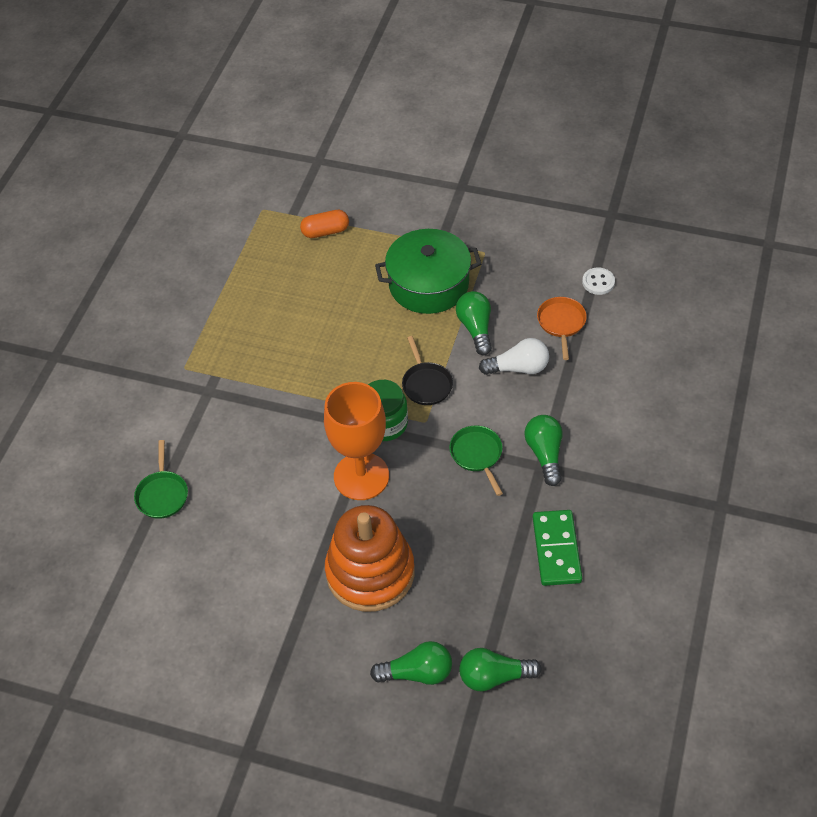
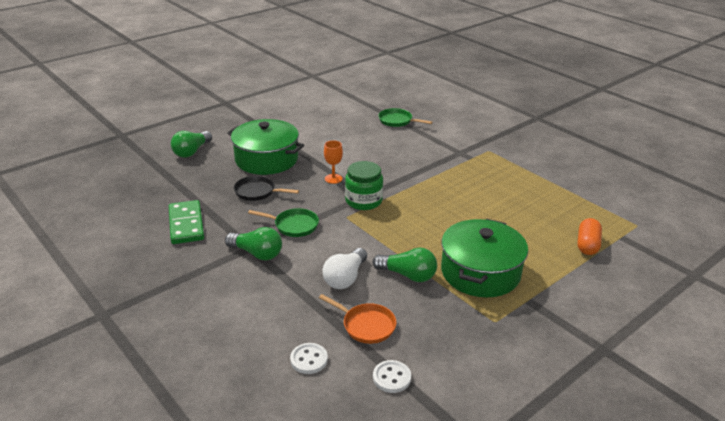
camera: 120 degrees right, 20 degrees down
orange goblet [324,382,389,500] -> orange goblet [324,140,343,184], size x0.43
orange stacking toy [325,505,415,612] -> green pot [227,119,304,175]
black pan [402,336,453,405] -> black pan moved to [234,176,299,201]
green light bulb [459,648,542,691] -> none
green domino [533,510,582,586] -> green domino turned 45 degrees clockwise [169,200,204,244]
none -> white button [290,343,328,374]

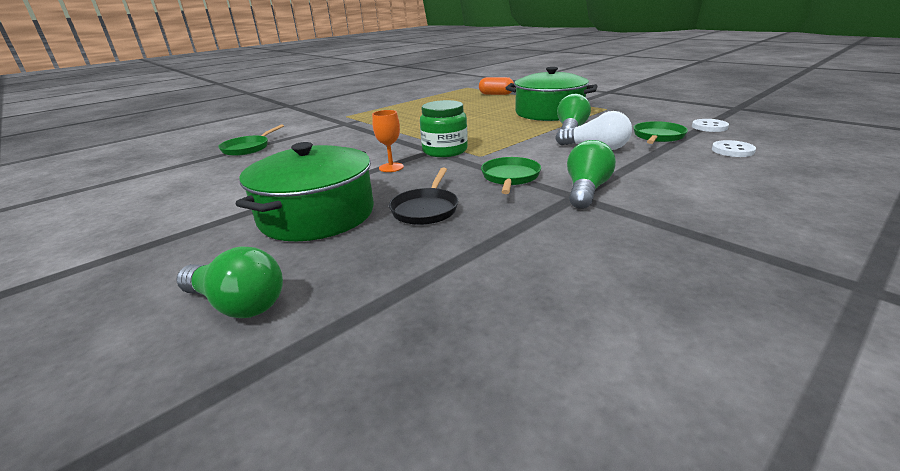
camera: 90 degrees left, 5 degrees down
green domino [169,200,204,244] -> none
orange pan [319,294,397,344] -> green pan [633,121,688,144]

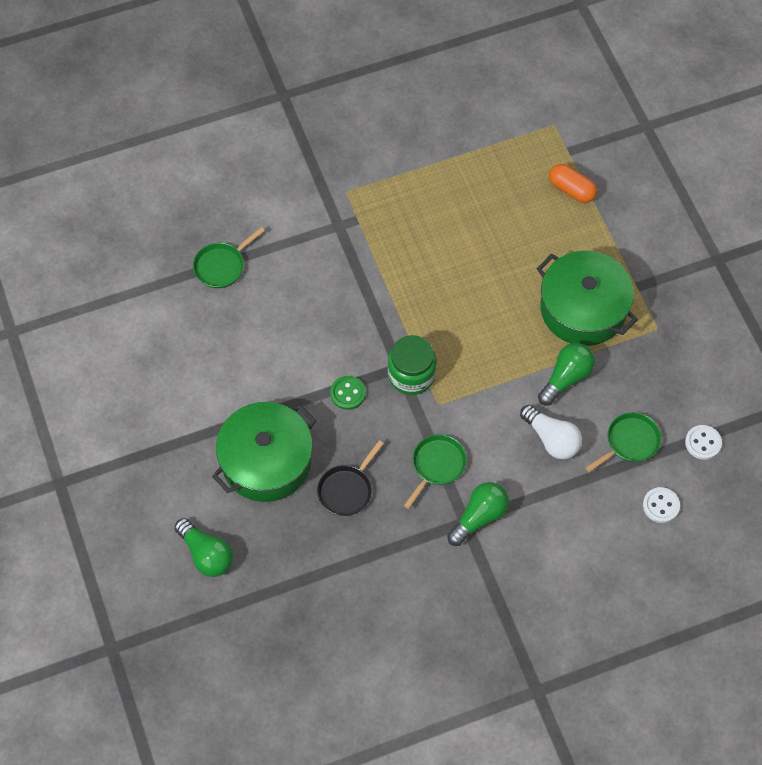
camera: 20 degrees right, 35 degrees up
orange goblet [372,110,404,172] -> green button [330,376,366,410]

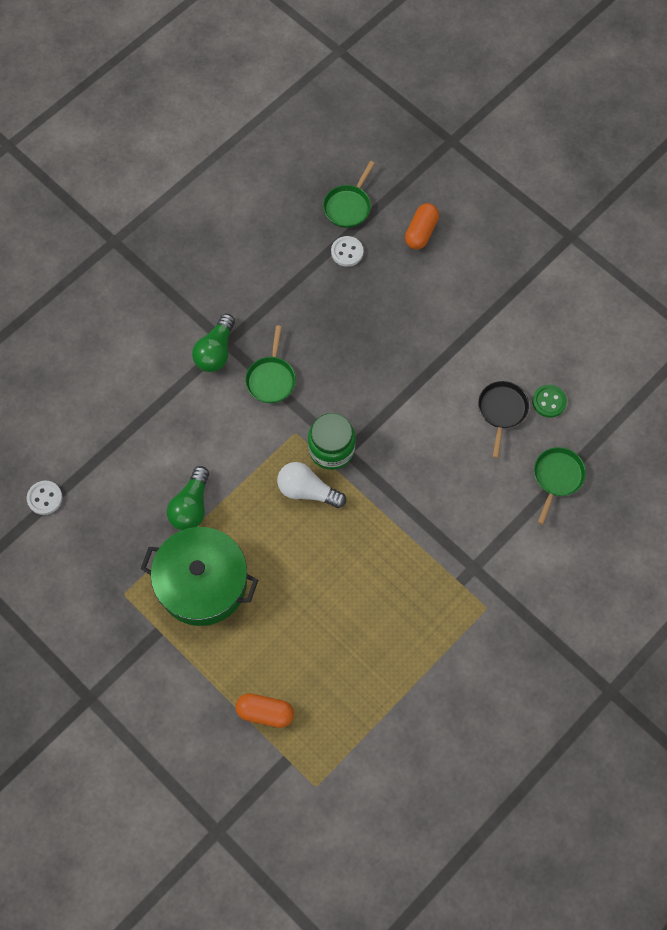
camera: 155 degrees right, 5 degrees up
green light bulb [174,518,233,577] -> orange capsule [405,203,439,250]
green pot [212,402,317,502] -> none
black pan [317,440,384,516] -> black pan moved to [478,381,529,458]
green button [330,376,366,410] -> green button moved to [532,385,567,418]
white light bulb [520,405,582,459] -> white light bulb moved to [277,462,346,508]
green pan [585,412,661,473] -> green pan moved to [323,161,375,228]
white button [643,487,680,523] -> white button moved to [331,236,363,267]

